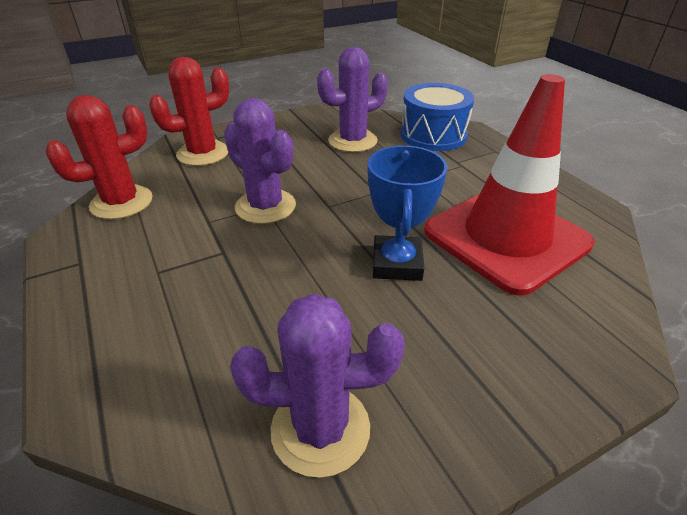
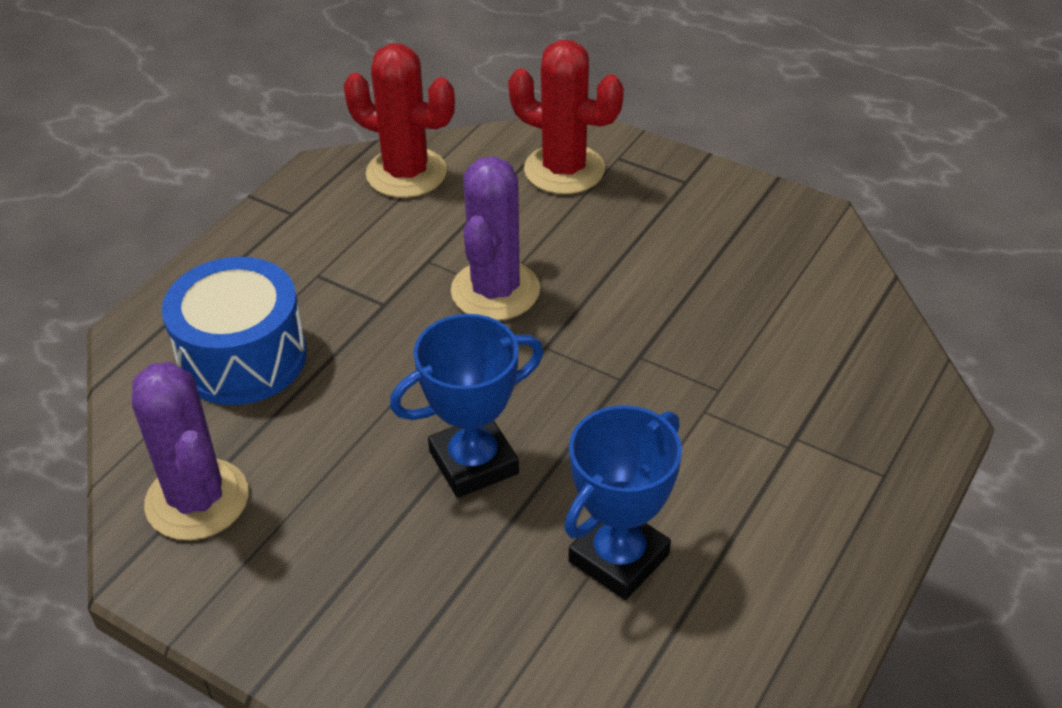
camera: 60 degrees right, 5 degrees up
purple cactus [317,47,388,152] -> none
blue drum [401,83,474,151] -> blue drum moved to [162,257,307,405]
red traffic cone [424,74,595,296] -> blue trophy [564,405,682,600]

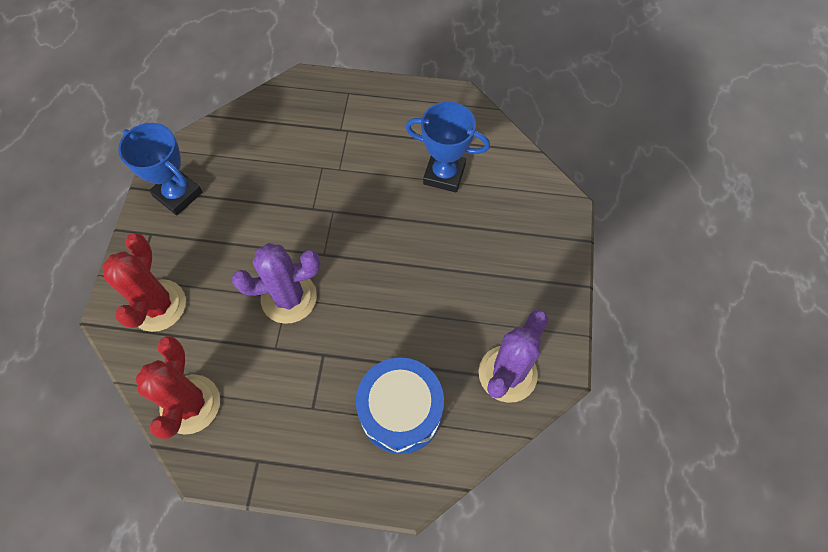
camera: 115 degrees left, 20 degrees up
blue trophy [390,314,544,498] -> blue trophy moved to [118,123,203,216]

